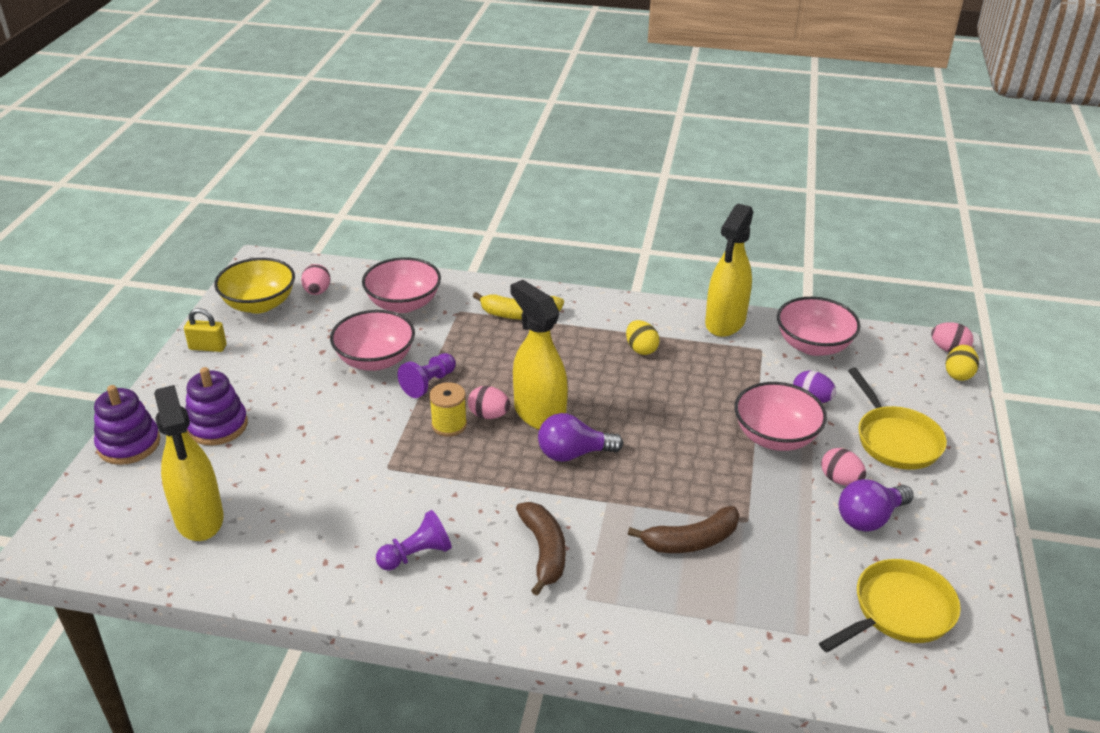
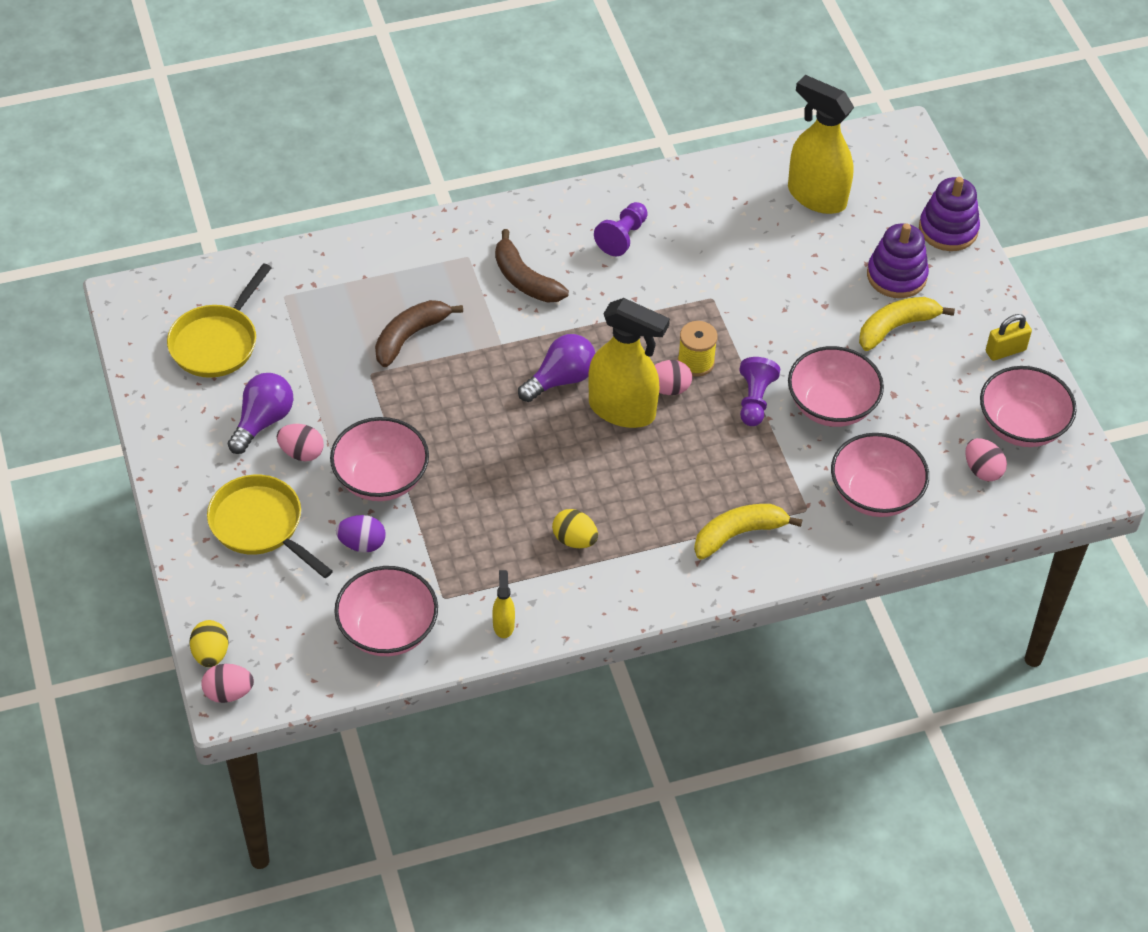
camera: 150 degrees right, 15 degrees up
yellow bowl [214,258,295,313] -> pink bowl [980,366,1077,447]
yellow spray bottle [705,204,753,337] -> yellow spray bottle [492,570,515,638], size x0.44
none -> yellow banana [859,297,955,351]

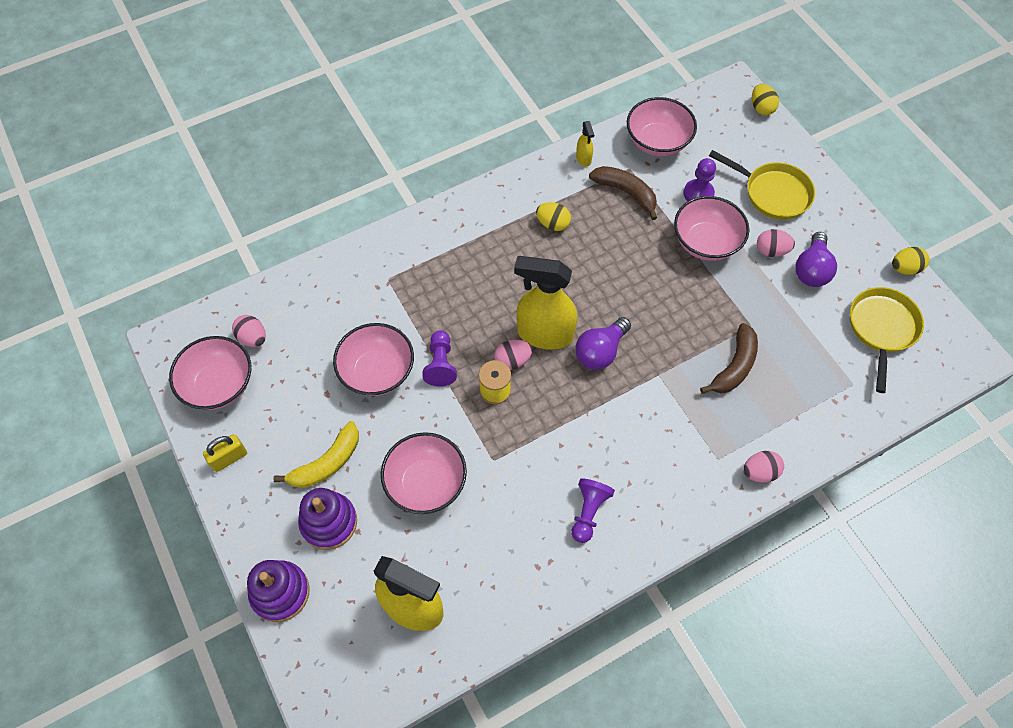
camera: 170 degrees right, 10 degrees up
pink egg [201,664,254,703] -> pink egg moved to [743,451,784,483]
purple egg [336,515,386,552] -> purple pawn [684,158,716,201]
brown banana [495,229,569,303] -> brown banana moved to [589,166,657,220]
yellow banana [694,504,803,560] -> none
pink bowl [831,433,929,517] -> pink bowl moved to [381,432,467,514]
none -> yellow egg [892,247,929,275]

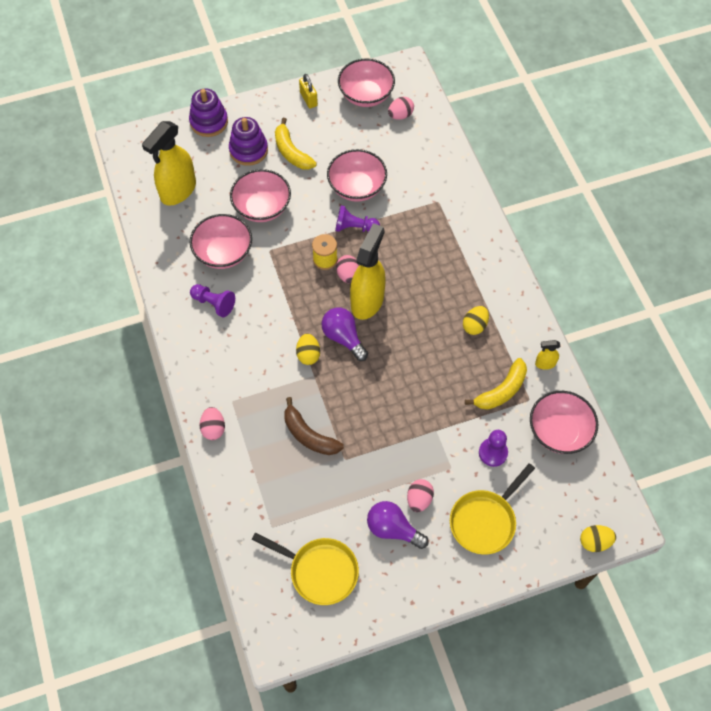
camera: 100 degrees right, 0 degrees up
brown banana [589,166,657,220] -> yellow banana [465,358,527,410]
pink bowl [674,196,749,261] -> pink bowl moved to [190,214,252,269]
yellow egg [892,247,929,275] -> yellow egg moved to [296,333,320,365]

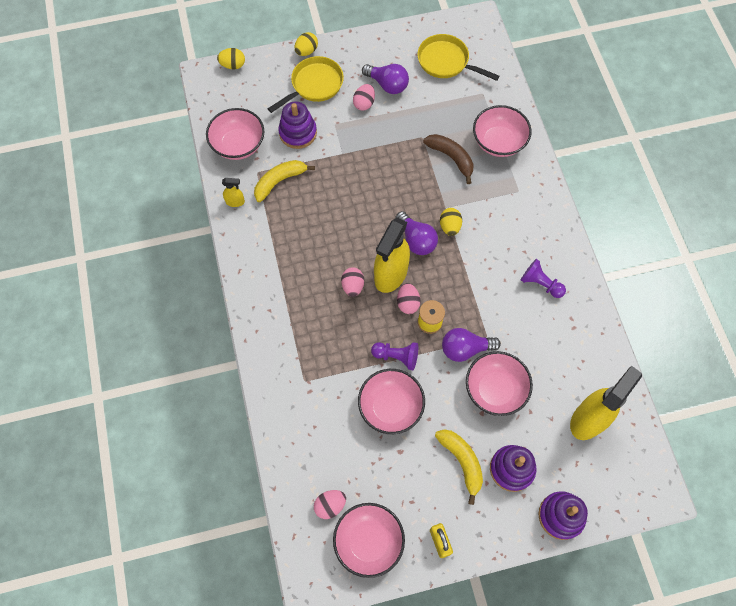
camera: 175 degrees left, 5 degrees up
pink bowl [190,214,252,269] -> pink bowl moved to [473,105,531,157]
pink egg [200,407,225,440] -> pink egg moved to [341,267,364,297]
yellow egg [463,306,489,335] -> yellow egg moved to [295,32,318,56]
purple pawn [479,430,508,467] -> purple stacking toy [278,101,317,149]
none -> purple light bulb [442,328,501,362]

